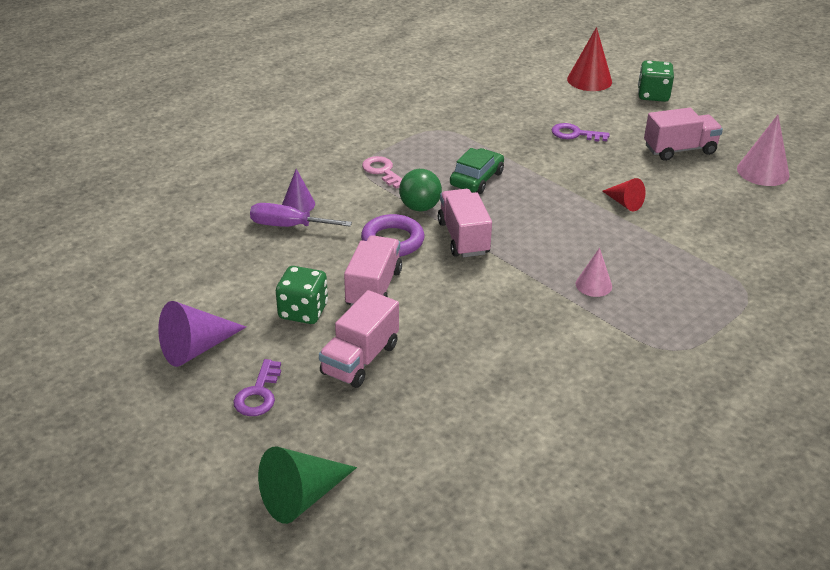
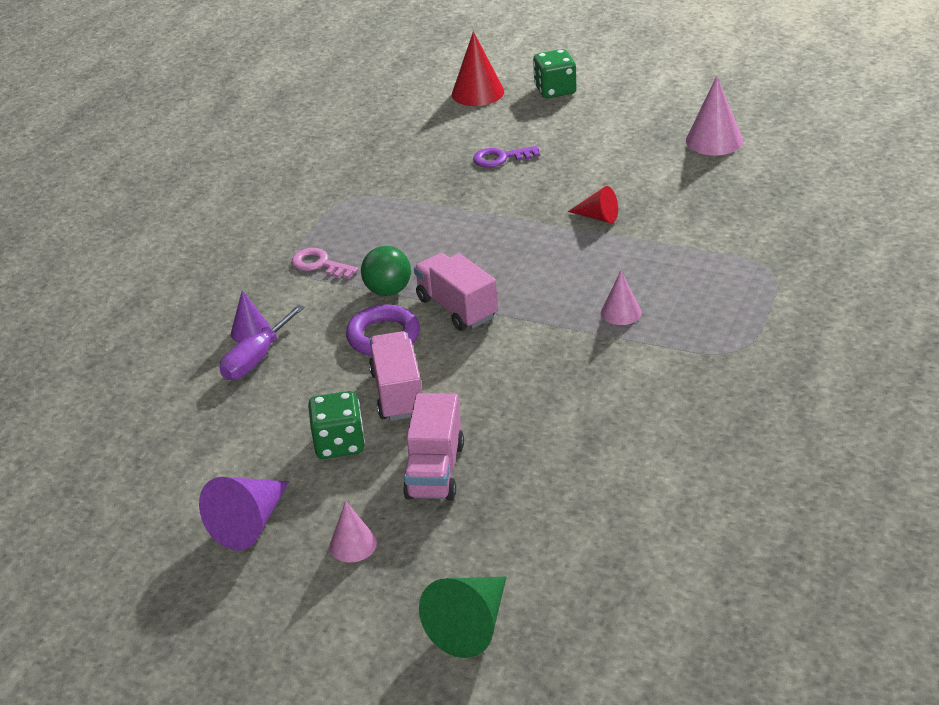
camera: 20 degrees left, 0 degrees up
purple key [233,359,281,416] -> pink cone [329,501,377,562]
purple screwdriver [250,203,352,227] -> purple screwdriver turned 45 degrees counterclockwise [220,304,305,380]
green car [450,148,504,194] -> none
pink truck [644,108,723,161] -> none

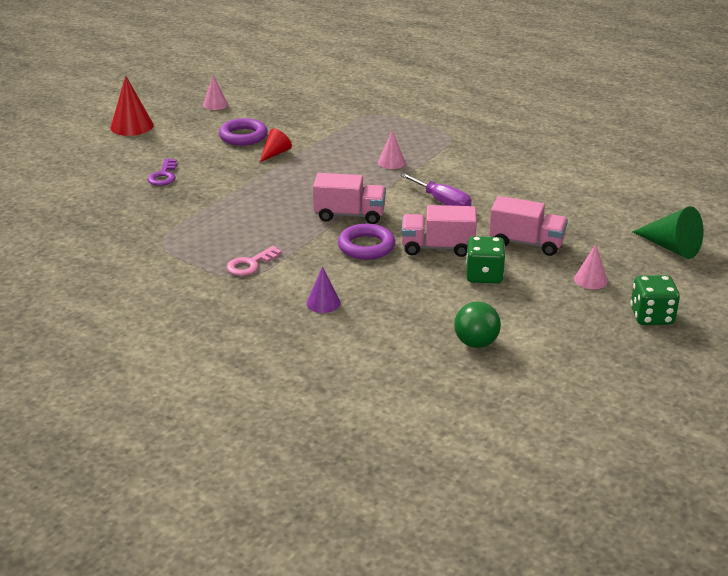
camera: 80 degrees left, 5 degrees down
purple cone [199,477,289,551] -> none
purple screwdriver [220,304,305,380] -> purple screwdriver moved to [400,173,471,206]
green ball [361,246,411,296] -> green ball moved to [454,302,501,348]
pink truck [414,253,498,331] -> pink truck turned 150 degrees counterclockwise [313,173,386,224]
red cone [452,31,504,106] -> red cone moved to [110,75,154,136]
green dice [533,49,577,98] -> green dice moved to [630,275,680,325]
pink cone [686,76,743,156] -> pink cone [203,75,228,110], size x0.62
none -> purple ring [219,118,267,146]

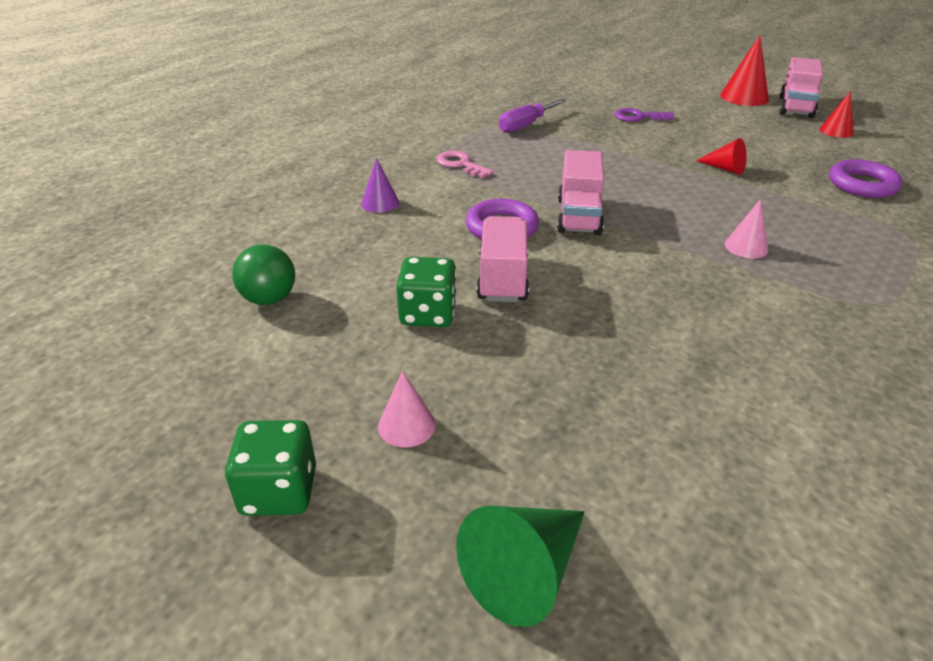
camera: 90 degrees right, 5 degrees up
pink cone [203,75,228,110] -> red cone [820,91,854,138]
purple ring [219,118,267,146] -> purple ring moved to [829,159,903,198]
purple screwdriver [400,173,471,206] -> purple screwdriver moved to [499,99,566,133]
pink truck [489,196,568,256] -> pink truck moved to [780,57,823,118]

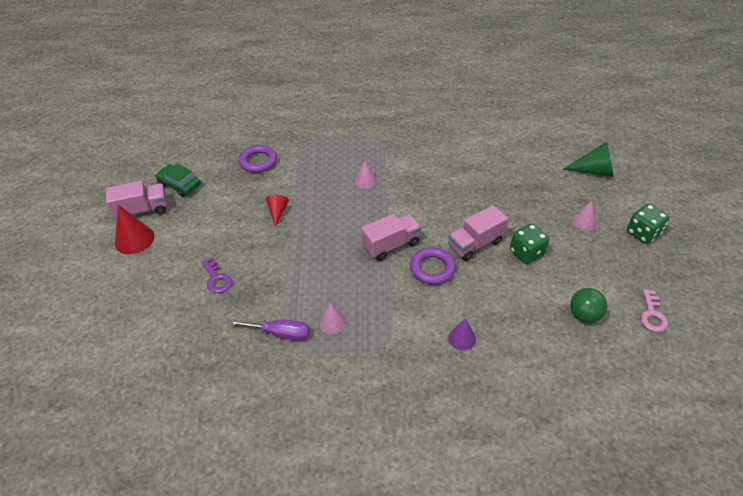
camera: 125 degrees left, 10 degrees up
pink key [437,151,494,178] -> pink key moved to [640,289,668,332]
red cone [820,91,854,138] -> green car [155,164,201,197]
none -> pink cone [320,302,347,334]

